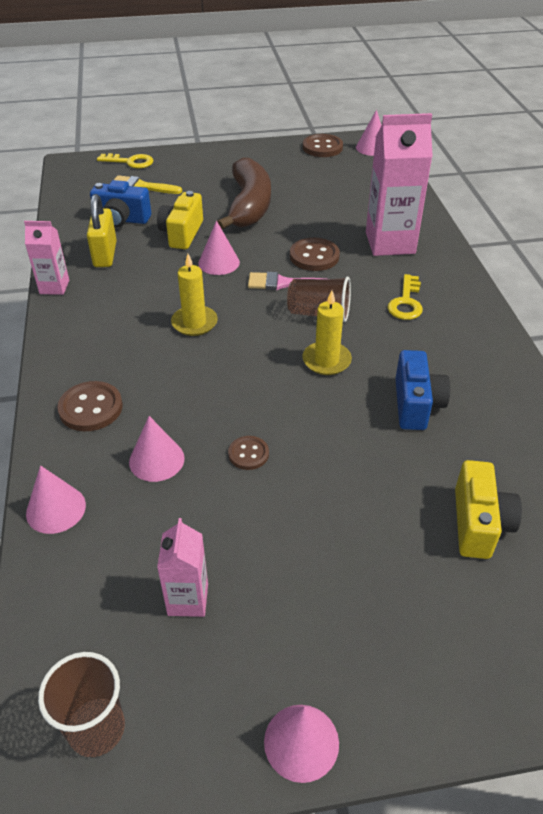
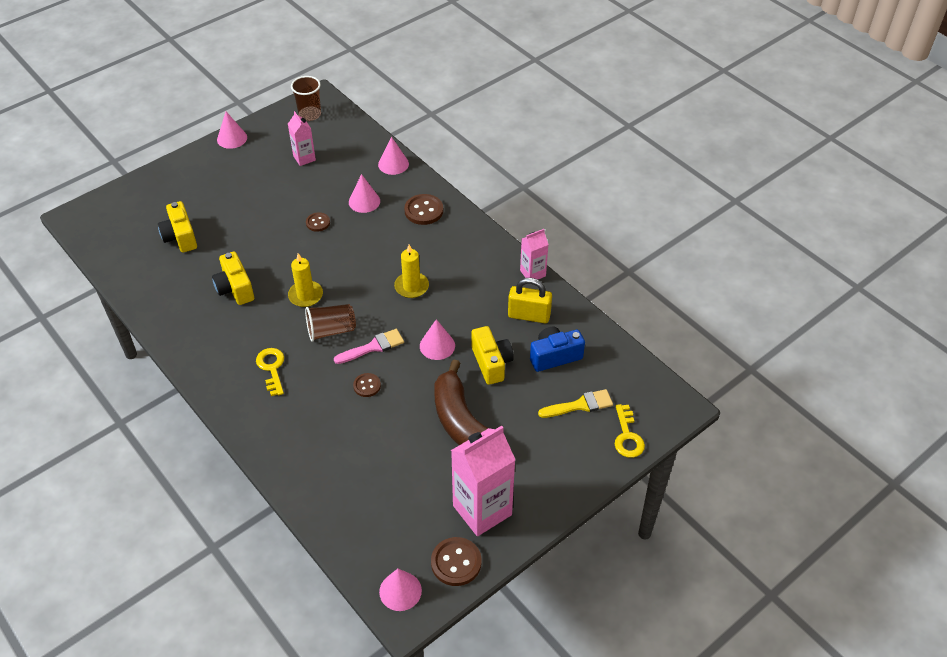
camera: 150 degrees right, 5 degrees up
yellow padlock [87,194,117,267] -> yellow padlock turned 45 degrees counterclockwise [508,278,552,323]
yellow key [97,153,153,169] -> yellow key turned 75 degrees counterclockwise [615,404,645,458]
brown button [290,238,340,271] -> brown button [353,373,381,397], size x0.61
pink carton [366,113,433,256] -> pink carton moved to [451,426,515,536]
blue camera [395,350,450,430] -> yellow camera [212,251,254,305]

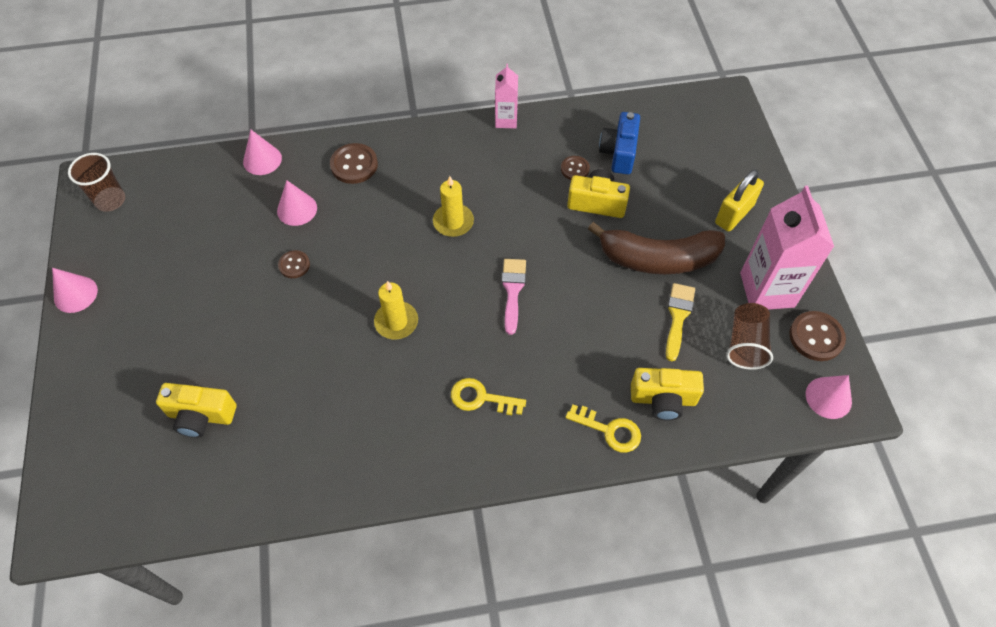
camera: 60 degrees left, 10 degrees up
yellow camera [212,251,254,305] -> yellow camera moved to [631,368,704,420]
pink carton [288,111,316,166] -> none
brown cup [305,304,356,342] -> brown cup moved to [726,303,773,370]
brown button [353,373,381,397] -> brown button moved to [561,156,590,180]
pink cone [420,319,455,360] -> none
yellow padlock [508,278,552,323] -> yellow padlock moved to [715,170,764,232]
yellow brush [538,389,613,418] -> yellow brush moved to [666,283,695,361]
yellow key [615,404,645,458] -> yellow key moved to [566,405,641,453]

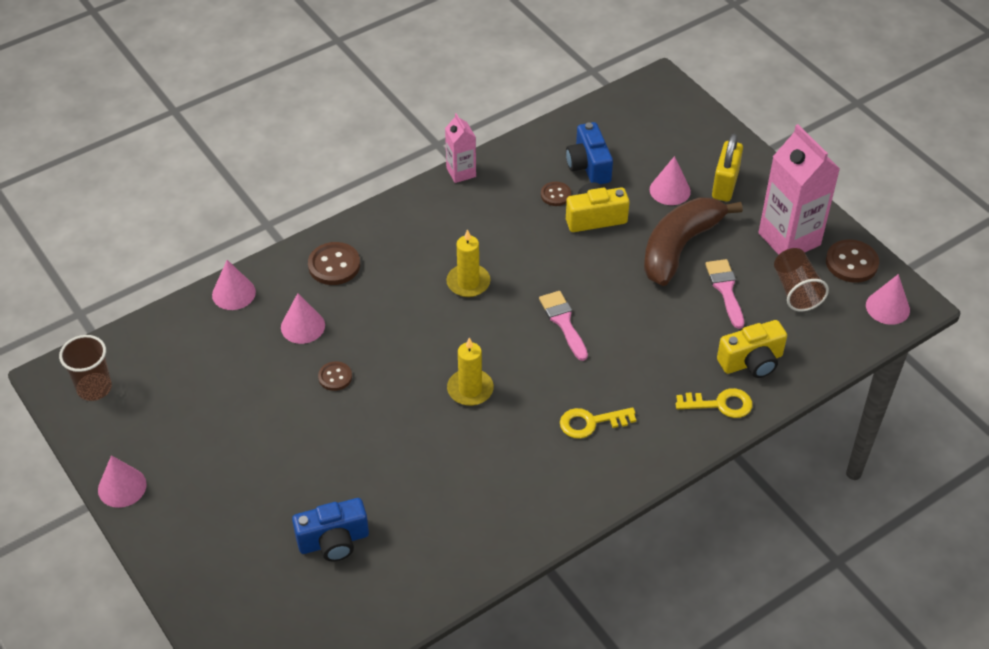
camera: 25 degrees left, 10 degrees down
yellow camera [156,383,236,438] -> blue camera [292,498,369,562]
brown banana [588,222,725,274] -> brown banana turned 150 degrees clockwise [644,197,743,286]
yellow brush [666,283,695,361] -> pink brush [705,259,744,329]
none -> pink cone [650,156,691,205]

